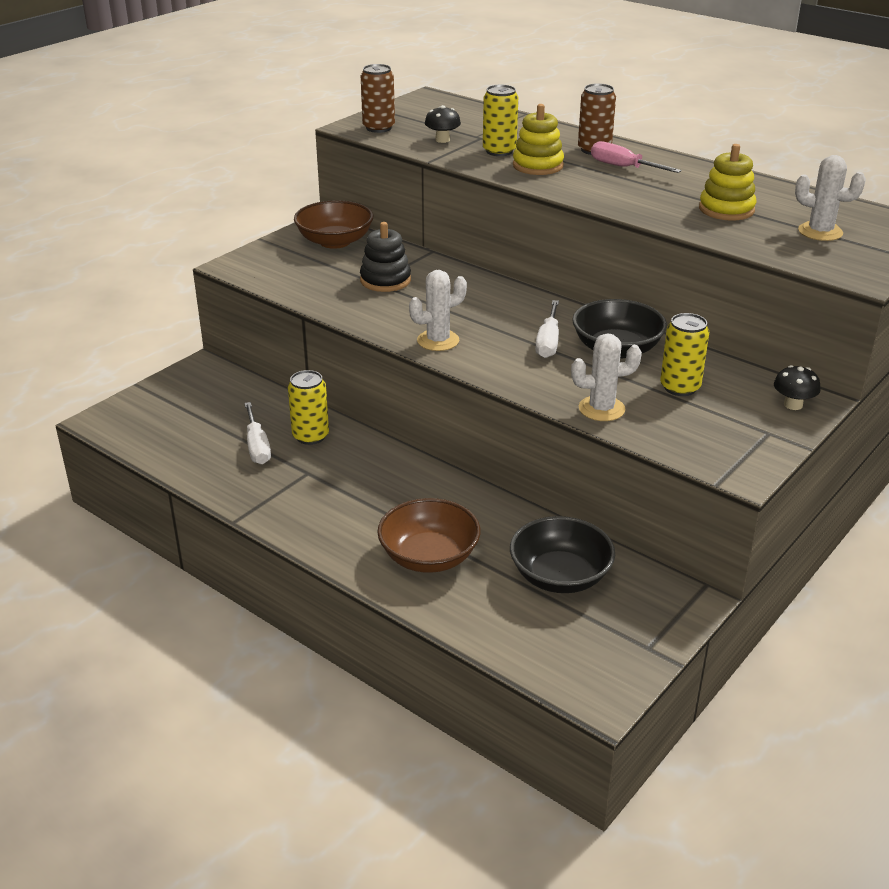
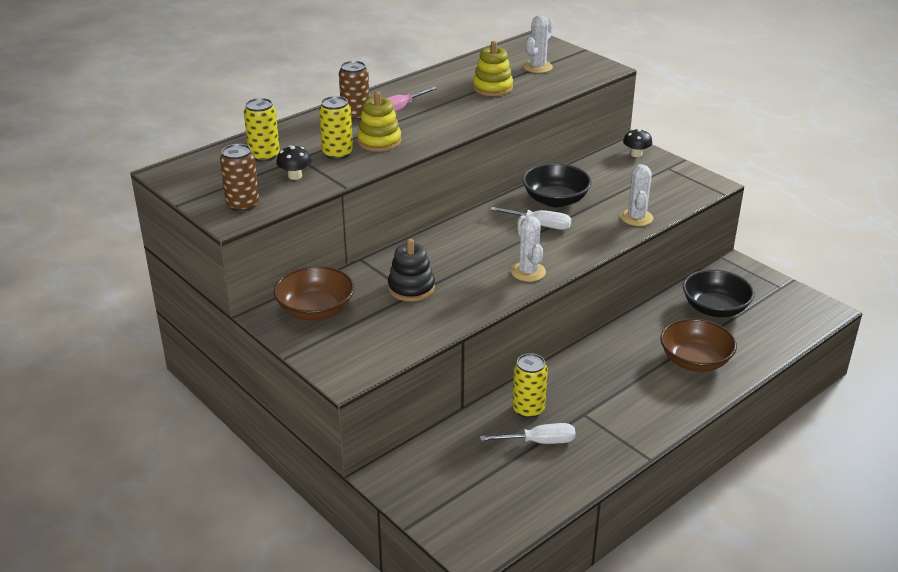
camera: 80 degrees left, 0 degrees up
yellow can [660,313,709,396] -> yellow can moved to [244,98,280,162]

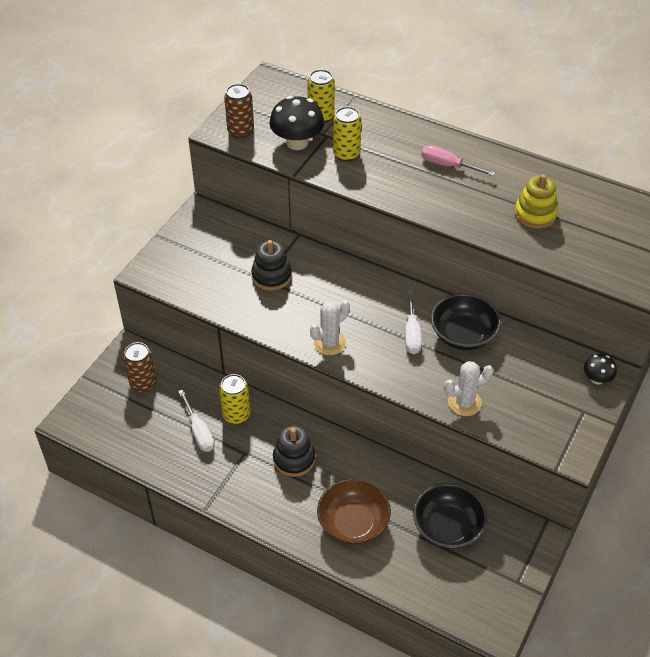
camera: 70 degrees right, 15 degrees up
brown bowl [274,266,354,321] -> none
black mushroom [276,145,311,180] -> black mushroom [269,96,324,150], size x1.84
brown can [339,61,370,121] -> brown can moved to [123,342,157,392]
yellow stacking toy [357,91,401,152] -> none
white cactus [523,15,553,73] -> none
none -> black stacking toy [273,425,315,477]

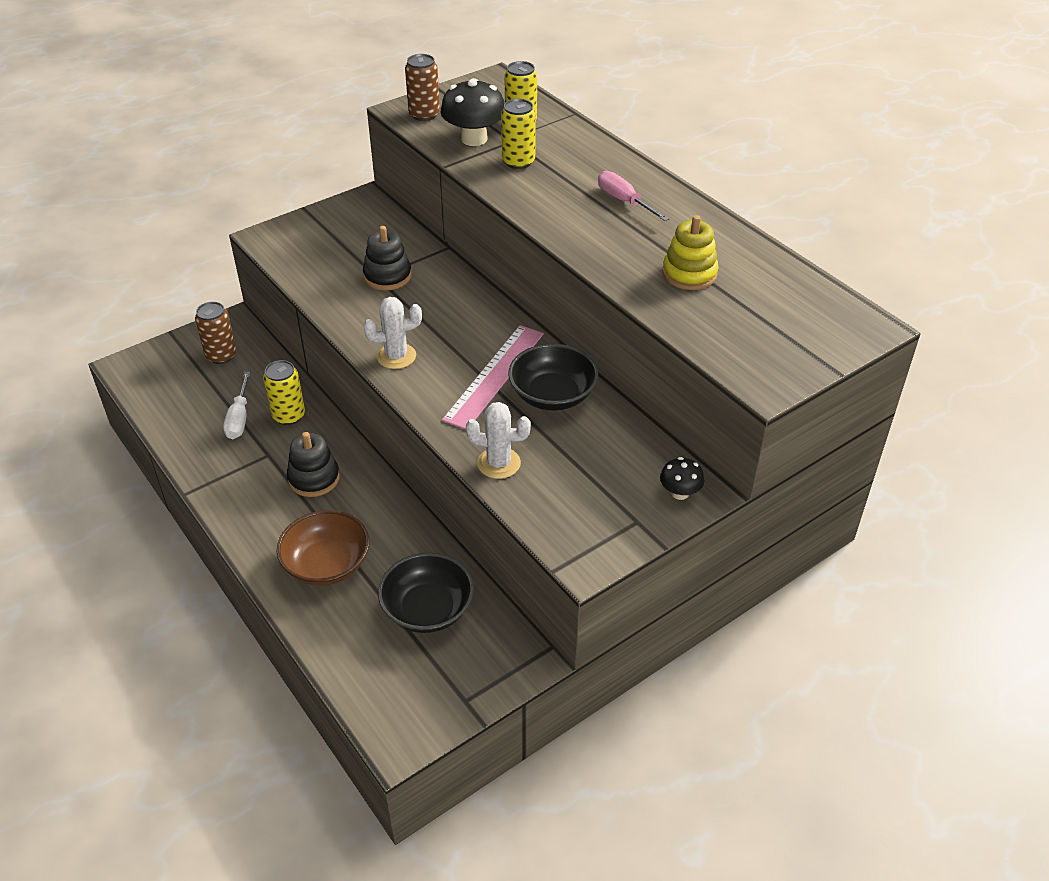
camera: 25 degrees right, 5 degrees down
white screwdriver [405,290,422,354] -> pink ruler [442,325,544,430]

